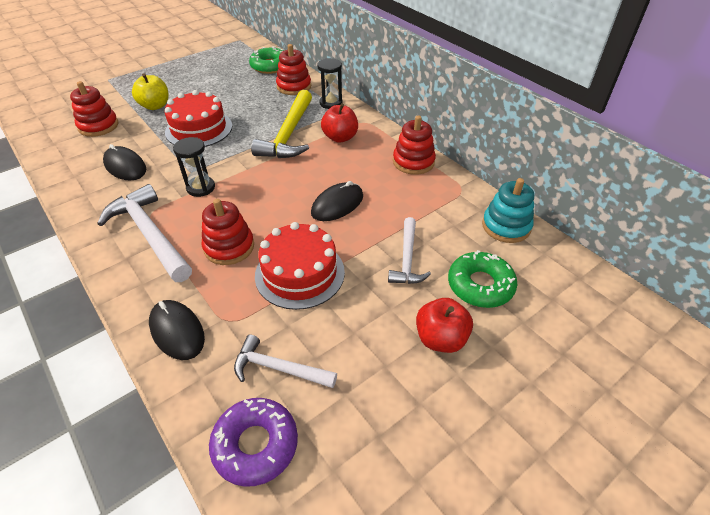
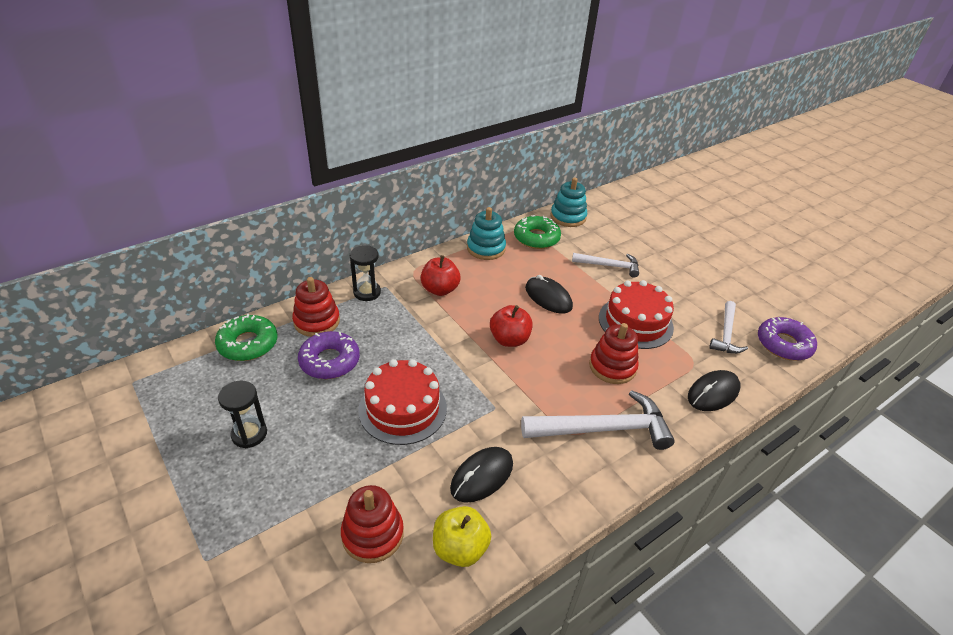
camera: 90 degrees left, 5 degrees down
white hammer [97,184,192,282] -> white hammer turned 150 degrees counterclockwise [521,390,675,450]
yellow apple [132,73,169,110] -> yellow apple moved to [433,506,491,567]
black hourglass [173,137,215,197] -> black hourglass moved to [218,381,267,448]
yellow hammer [251,90,312,158] -> none
red stacking toy [393,116,436,175] -> turquoise stacking toy [467,207,506,260]
red apple [416,298,473,353] -> red apple moved to [490,305,533,347]
green donut [448,250,517,308] -> green donut moved to [514,215,561,249]
none -> purple donut [298,331,360,379]

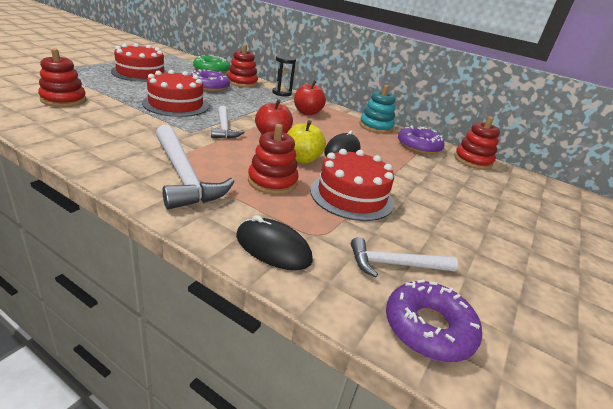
camera: 65 degrees right, 10 degrees down
black hourglass [218,381,267,448] -> red cake [111,43,168,82]
yellow apple [433,506,491,567] -> yellow apple moved to [287,120,326,164]
black mouse [450,447,513,503] -> none
green donut [514,215,561,249] -> purple donut [398,125,445,154]
turquoise stacking toy [550,177,587,227] -> red stacking toy [454,116,500,170]
white hammer [572,253,639,278] -> white hammer moved to [211,106,244,139]

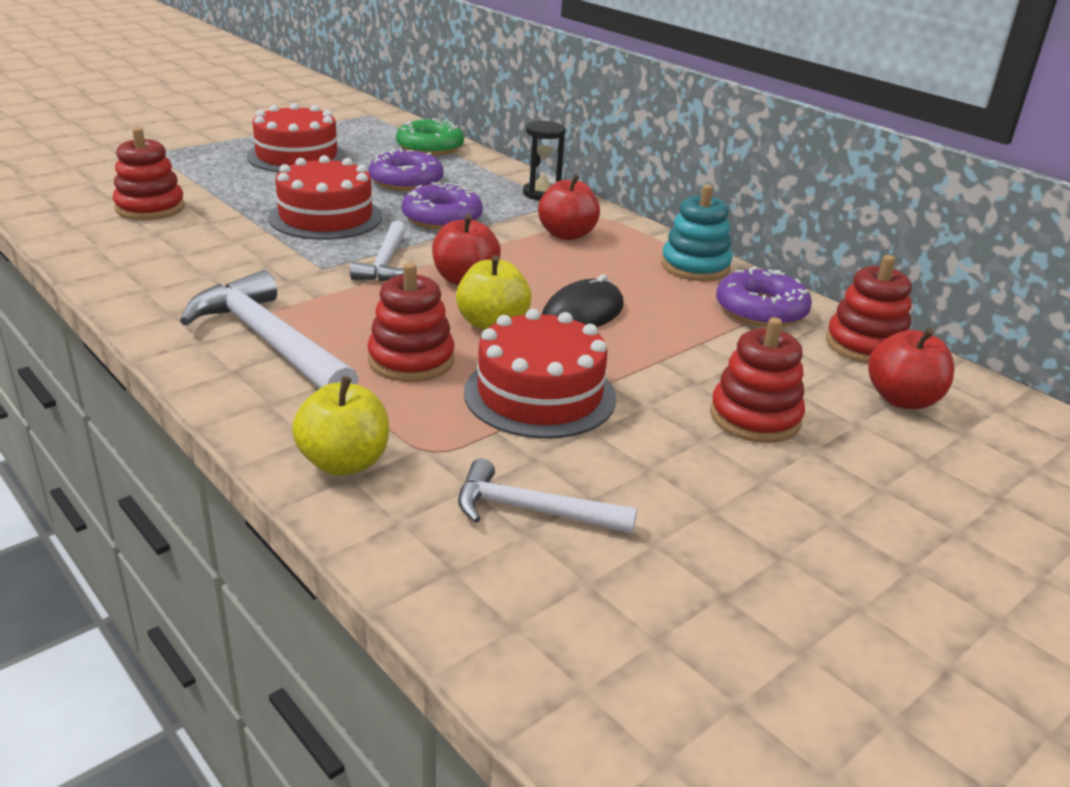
camera: 20 degrees right, 0 degrees up
white hammer [156,125,235,210] -> white hammer turned 150 degrees clockwise [180,270,359,389]
red stacking toy [228,44,258,88] -> red stacking toy moved to [710,317,805,443]
black mouse [236,215,313,270] -> yellow apple [292,376,389,476]
purple donut [386,279,482,362] -> purple donut moved to [402,182,483,230]
none -> red apple [868,328,954,409]

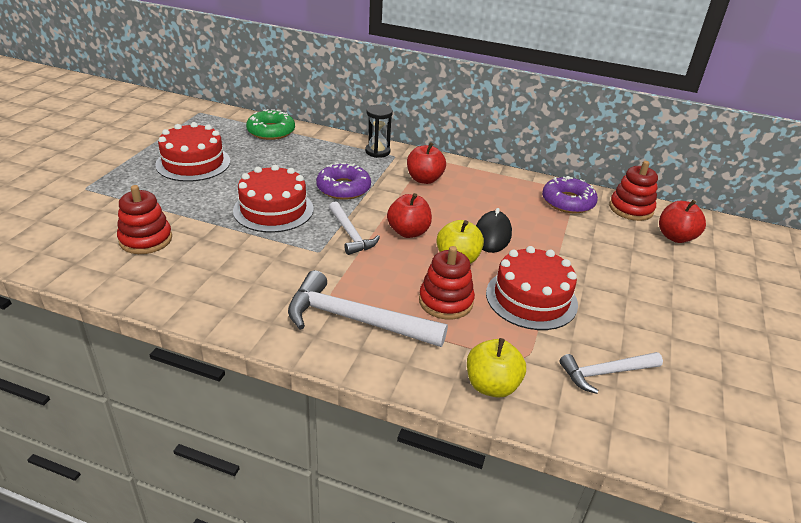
camera: 30 degrees left, 5 degrees up
purple donut [369,149,444,191] -> none
turquoise stacking toy [661,184,733,281] -> none
red stacking toy [710,317,805,443] -> none

